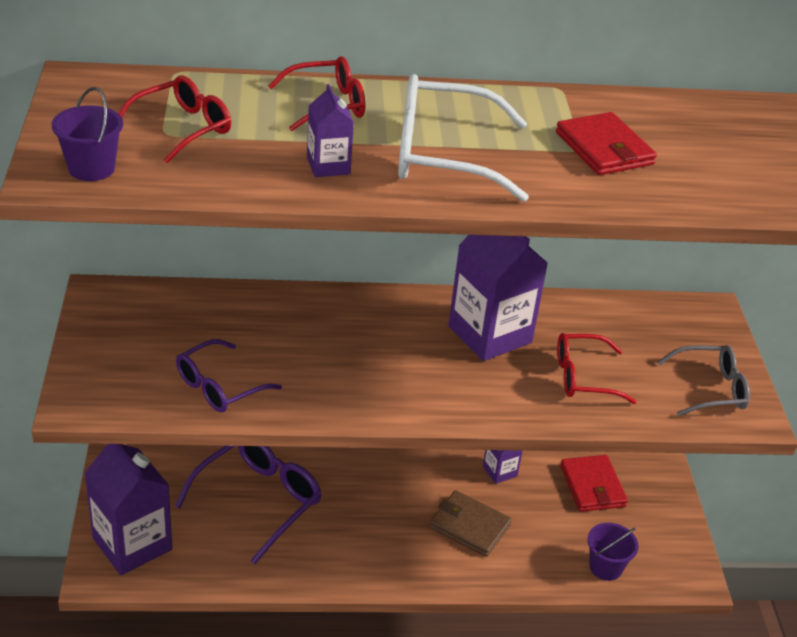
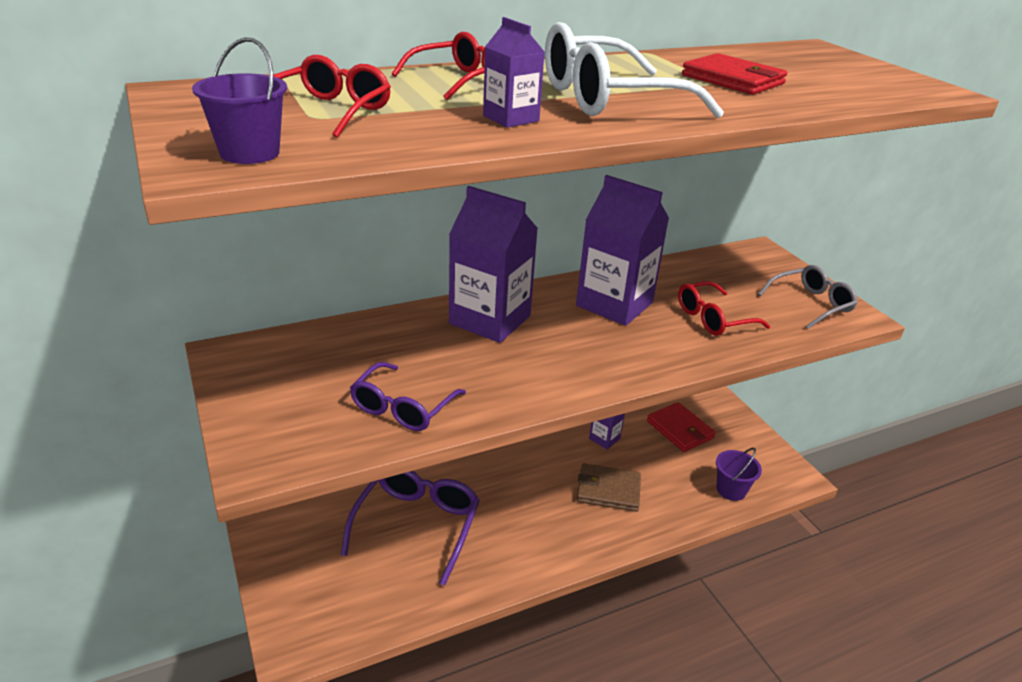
camera: 20 degrees left, 5 degrees down
purple carton [85,444,172,575] -> purple carton moved to [449,186,538,343]

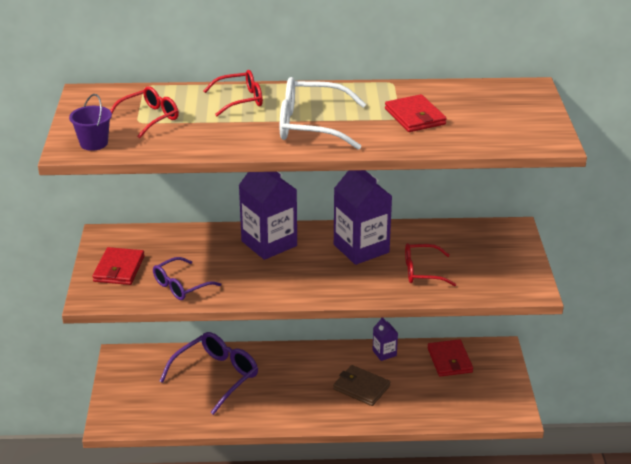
camera: 25 degrees right, 0 degrees up
purple carton [483,17,545,128] -> none
purple bucket [716,447,762,501] -> none
grey glasses [758,265,858,329] -> none
none -> red wallet [92,247,145,285]

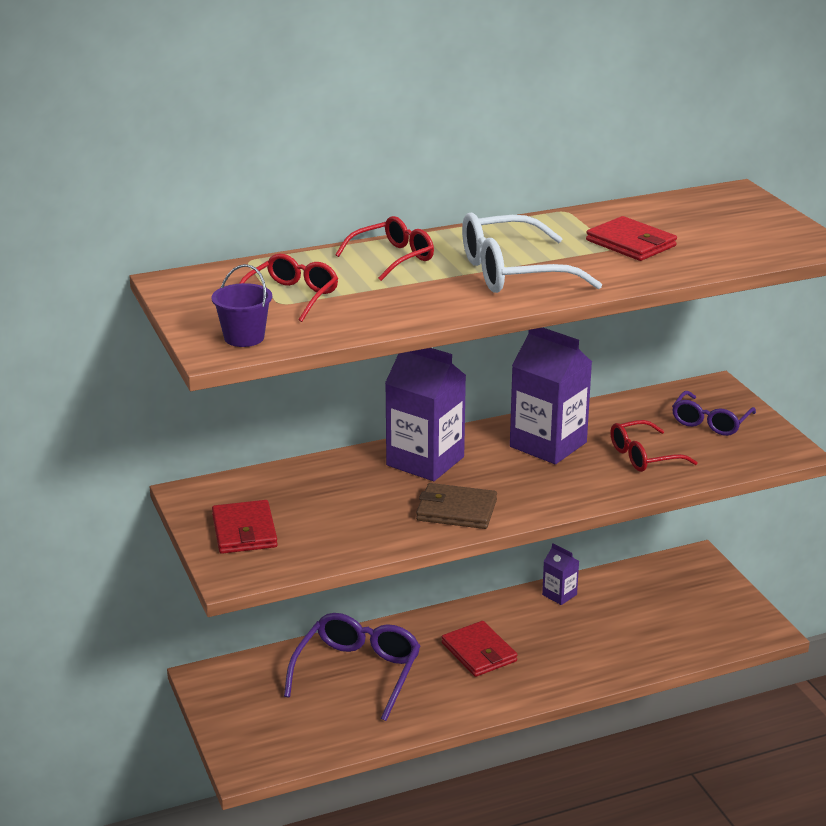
camera: 20 degrees left, 5 degrees down
purple glasses [153,257,221,300] -> purple glasses moved to [672,391,756,436]
brown wallet [333,365,390,406] -> brown wallet moved to [416,483,497,529]
red wallet [427,339,473,377] -> red wallet moved to [442,621,517,677]

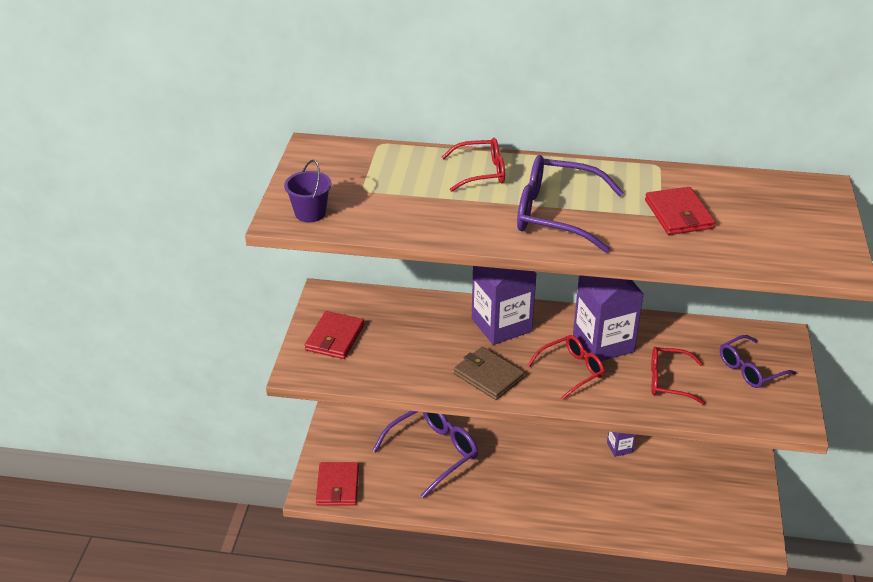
camera: 30 degrees right, 10 degrees up
red glasses [239,254,338,322] -> red glasses moved to [528,335,604,400]
red wallet [442,621,517,677] -> red wallet moved to [316,462,359,506]
white glasses [462,213,602,293] -> purple glasses [517,155,624,253]

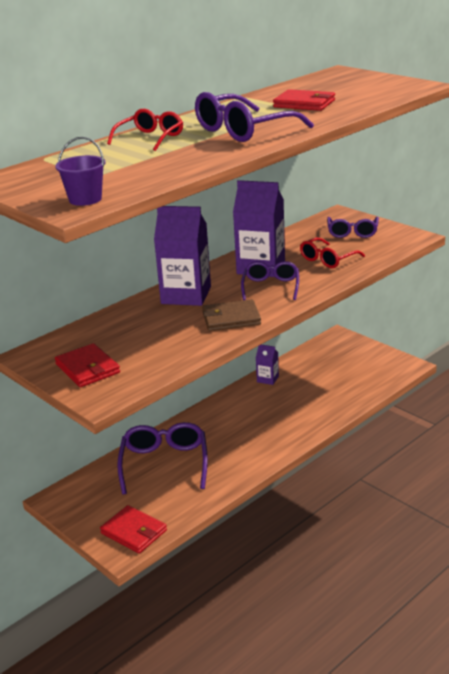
camera: 50 degrees left, 10 degrees down
red glasses [528,335,604,400] -> purple glasses [241,261,299,300]

